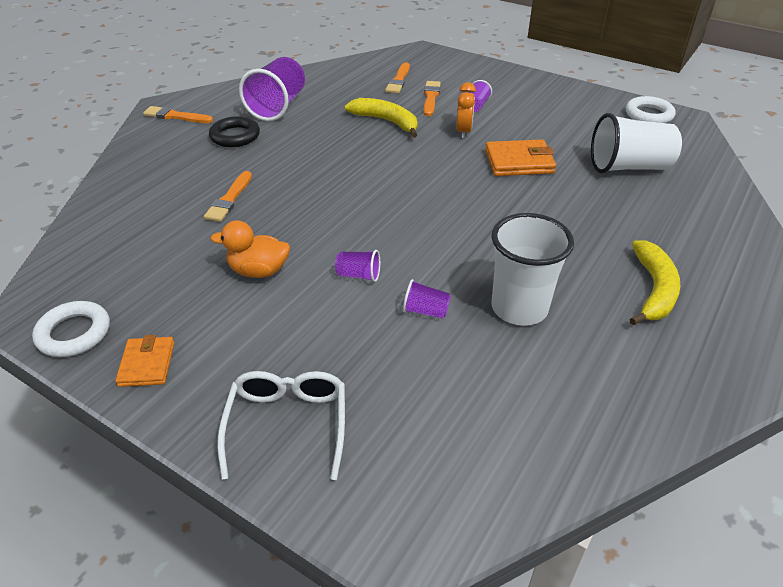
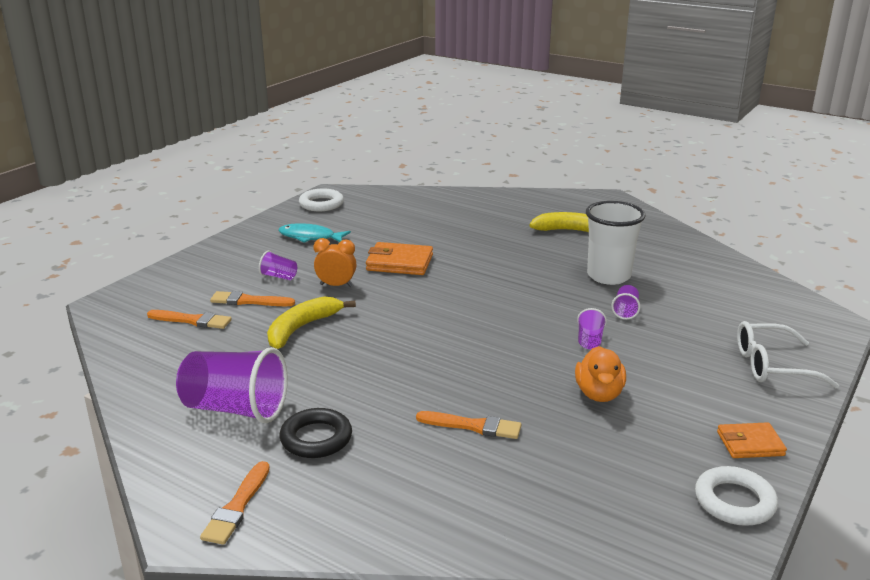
camera: 90 degrees left, 15 degrees down
orange wallet [485,139,556,176] -> orange wallet turned 75 degrees counterclockwise [366,242,433,275]
white cup [591,113,682,174] -> none
none -> turquoise fish [278,223,351,243]

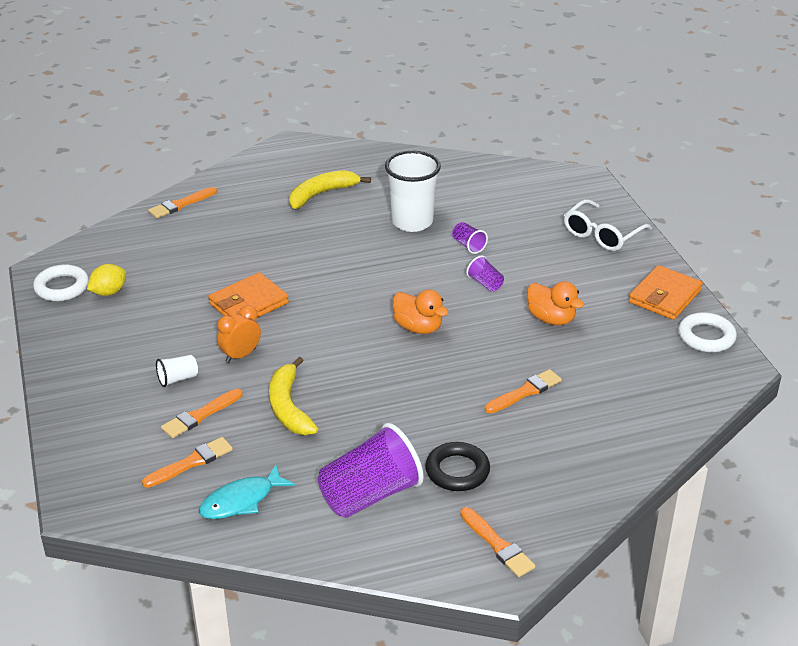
camera: 50 degrees left, 10 degrees up
purple cup [259,251,297,280] -> white cup [156,355,198,387]
turquoise fish [278,223,351,243] -> turquoise fish moved to [199,465,295,519]
orange wallet [717,422,787,458] -> orange wallet [629,265,703,320], size x1.53
none -> yellow lemon [87,264,126,296]
none -> orange brush [148,187,217,218]
none -> orange duck [393,290,449,334]

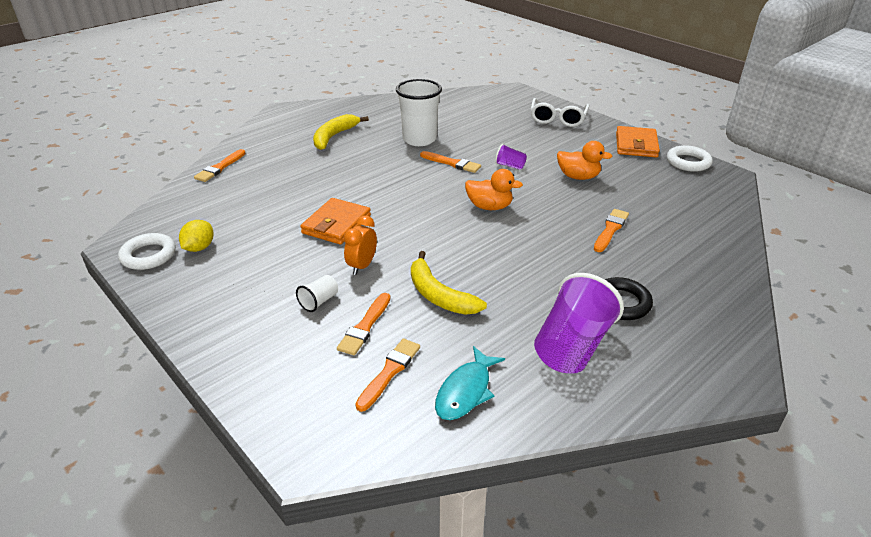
camera: 25 degrees left, 0 degrees up
purple cup [452,222,488,254] -> none
orange brush [460,507,535,577] -> orange brush moved to [420,151,481,173]

